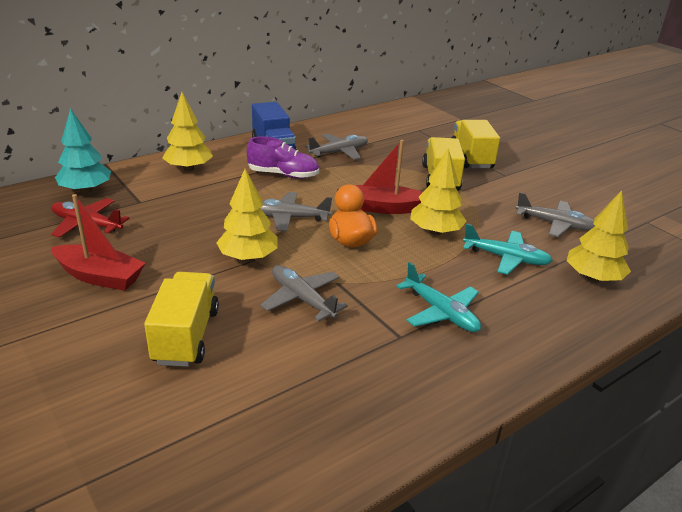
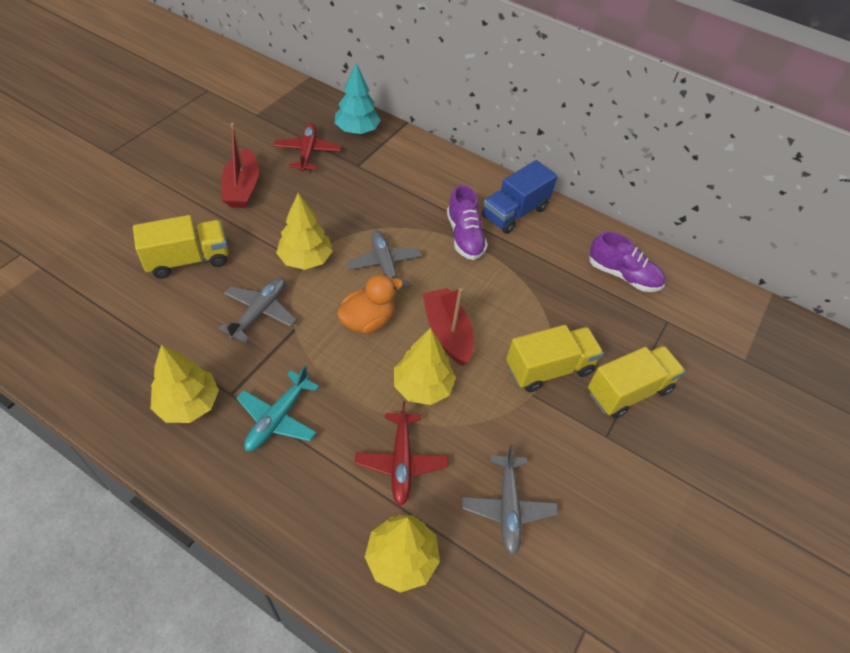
camera: 65 degrees right, 20 degrees up
yellow tree [162,92,213,171] -> yellow tree moved to [150,344,219,423]
grey plane [305,134,368,160] -> none
turquoise plane [463,224,553,275] -> red plane [355,401,449,506]
none -> purple shoe [589,232,665,292]

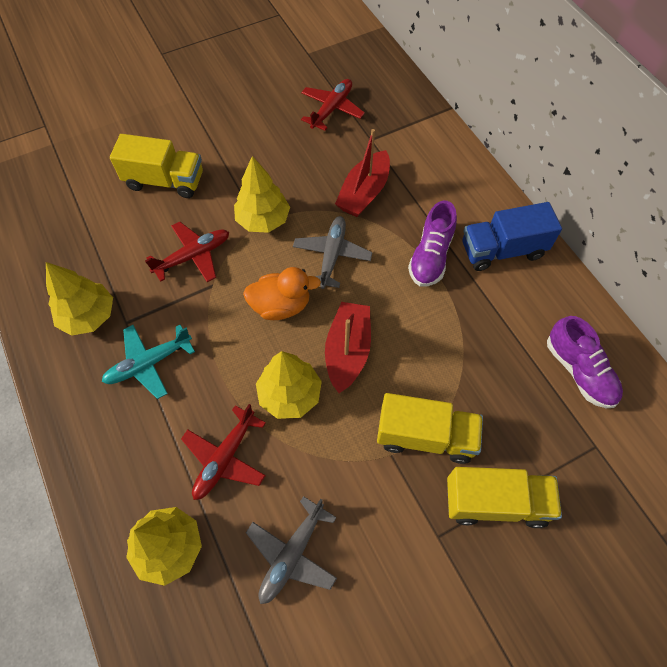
camera: 35 degrees right, 10 degrees up
grey plane [218,277,297,343] -> red plane [145,222,229,282]
red boat [221,123,259,208] -> red boat moved to [335,129,390,217]
turquoise tree [335,63,381,134] -> none

